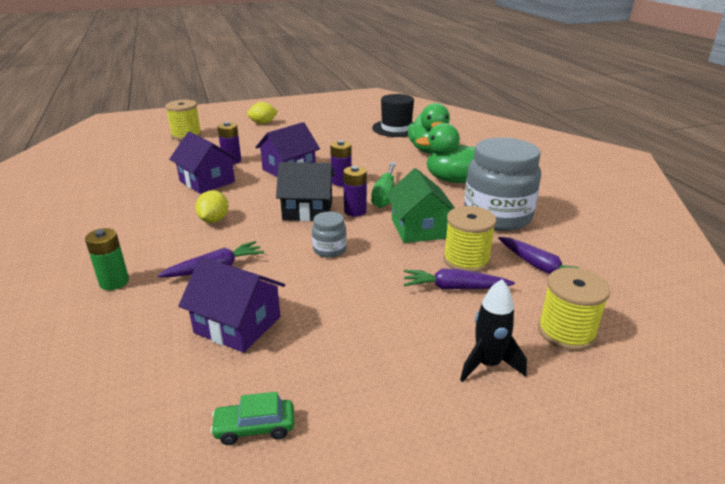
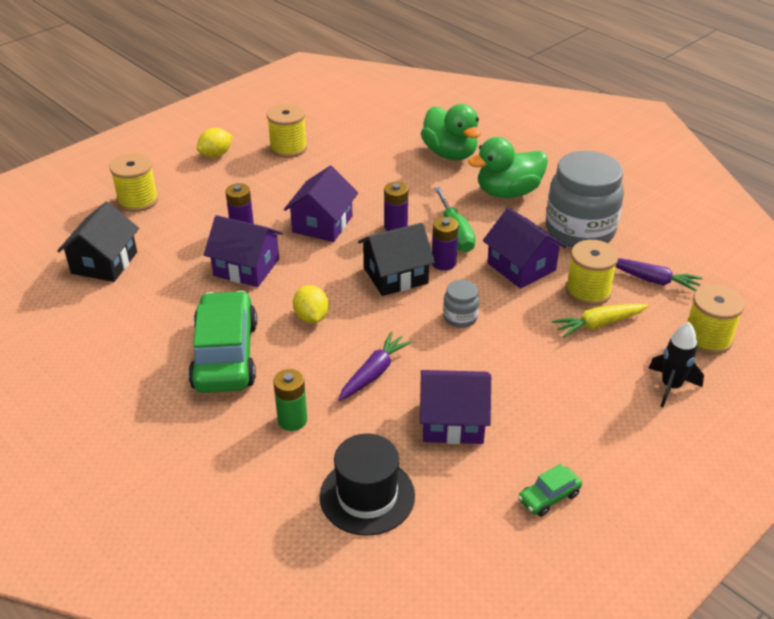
camera: 25 degrees left, 10 degrees up
black hat [372,94,414,137] -> black hat moved to [320,433,415,536]
green house [386,168,455,243] -> purple house [483,208,566,289]
purple carrot [404,269,515,289] -> yellow carrot [552,304,648,337]
none -> black house [57,201,139,282]
none -> green car [188,290,257,393]
none -> yellow spool [267,103,307,158]

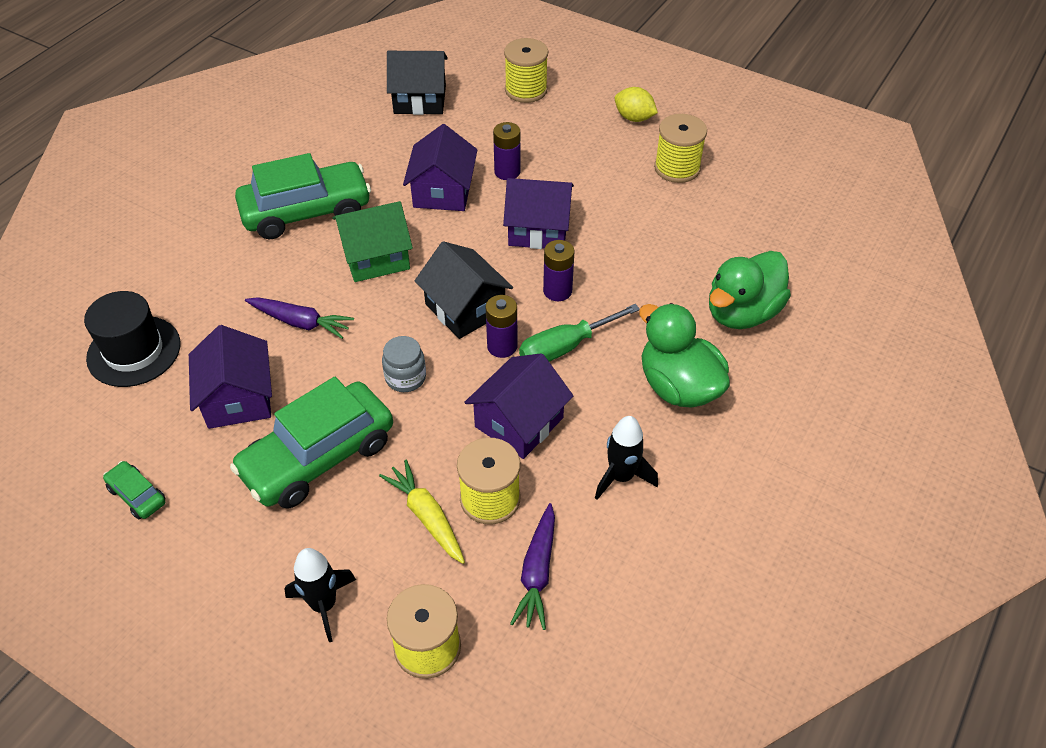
camera: 75 degrees right, 10 degrees up
green battery [273,369,307,431] -> none
yellow lemon [293,285,329,323] -> green house [333,201,413,282]
grey jar [546,151,624,248] -> black rocket [595,416,658,500]
none -> green car [230,377,393,509]

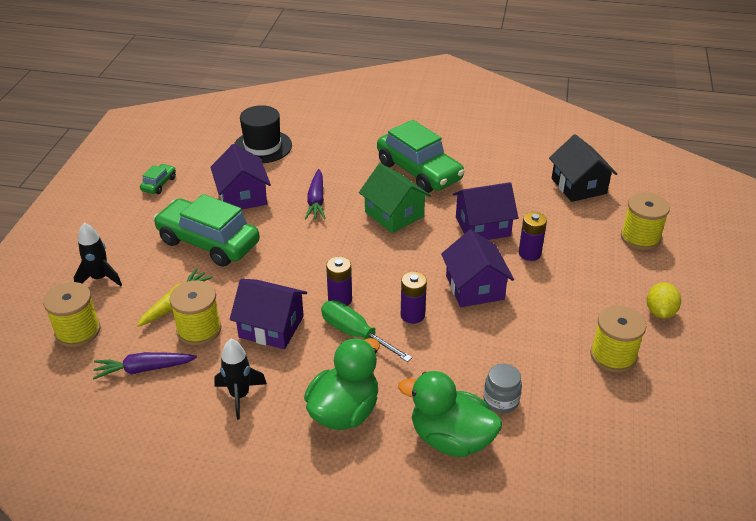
camera: 70 degrees right, 10 degrees down
purple house [189,325,272,429] -> purple house turned 75 degrees counterclockwise [210,144,271,209]
grey jar [382,336,426,392] -> grey jar moved to [483,364,522,413]
black house [415,241,513,339] -> none

